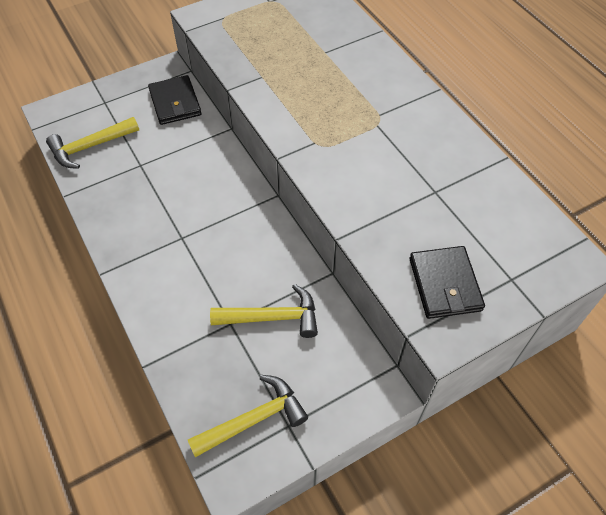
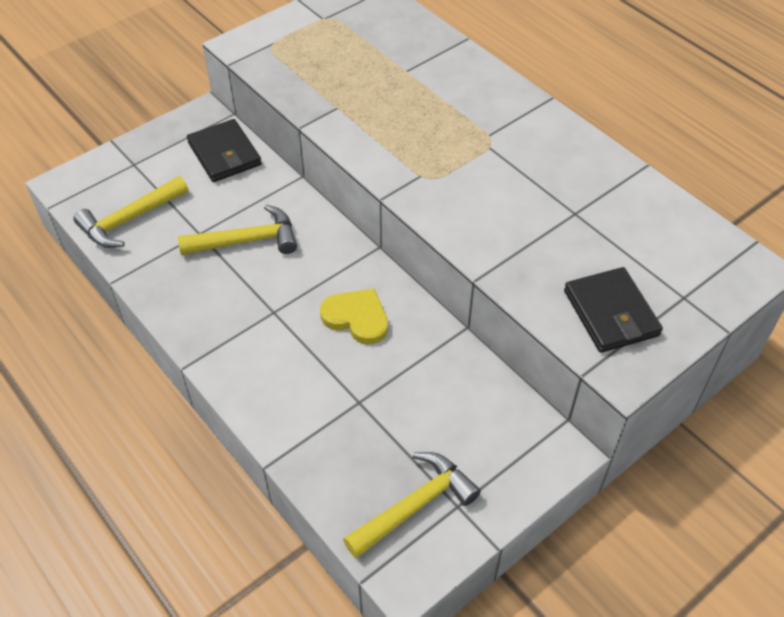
camera: 10 degrees left, 5 degrees down
yellow hammer [210,284,318,338] -> yellow hammer moved to [178,204,297,255]
none -> yellow heart [320,288,388,345]

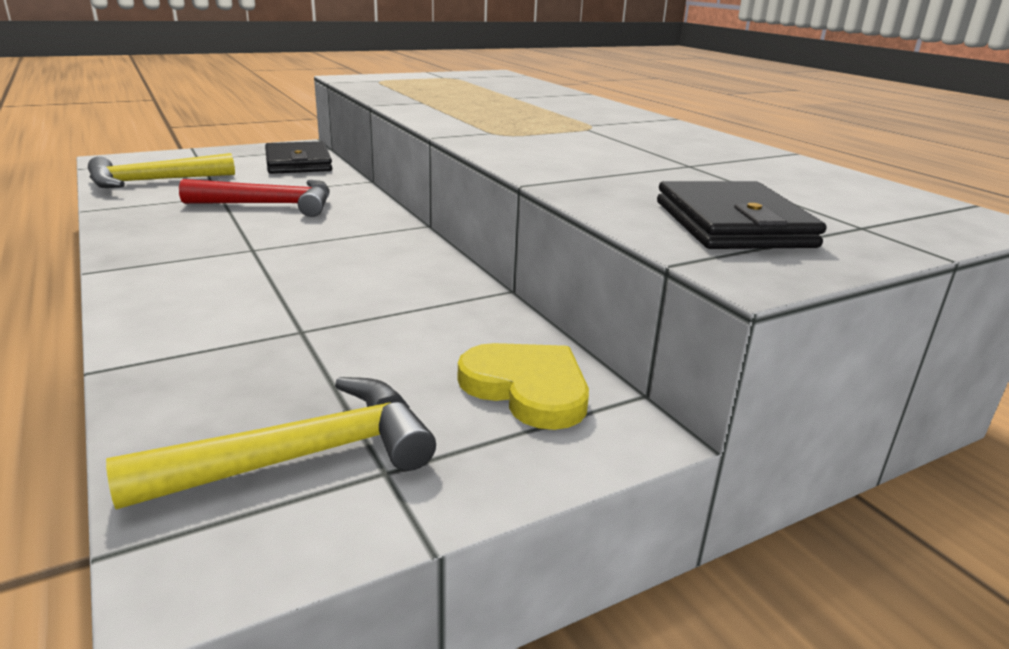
camera: 10 degrees right, 25 degrees down
yellow hammer [178,204,297,255] -> red hammer [179,179,330,217]
yellow heart [320,288,388,345] -> yellow heart moved to [458,343,589,430]

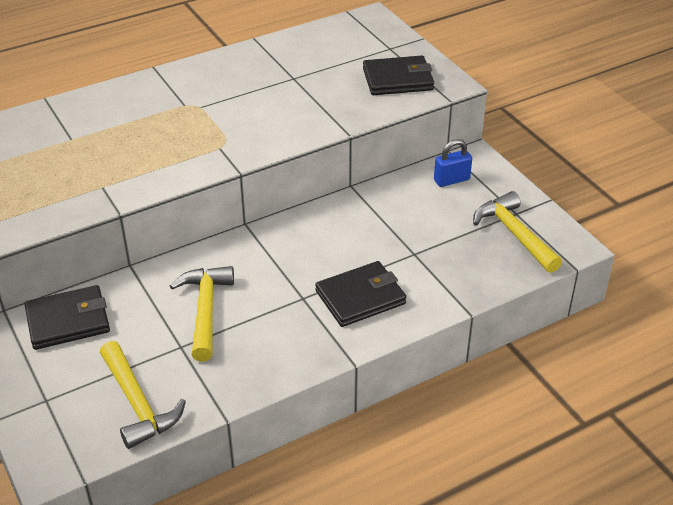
camera: 90 degrees left, 15 degrees up
red hammer [179,179,330,217] -> yellow hammer [170,266,234,361]
yellow heart [458,343,589,430] -> blue padlock [434,139,472,187]
none -> black wallet [315,261,406,327]

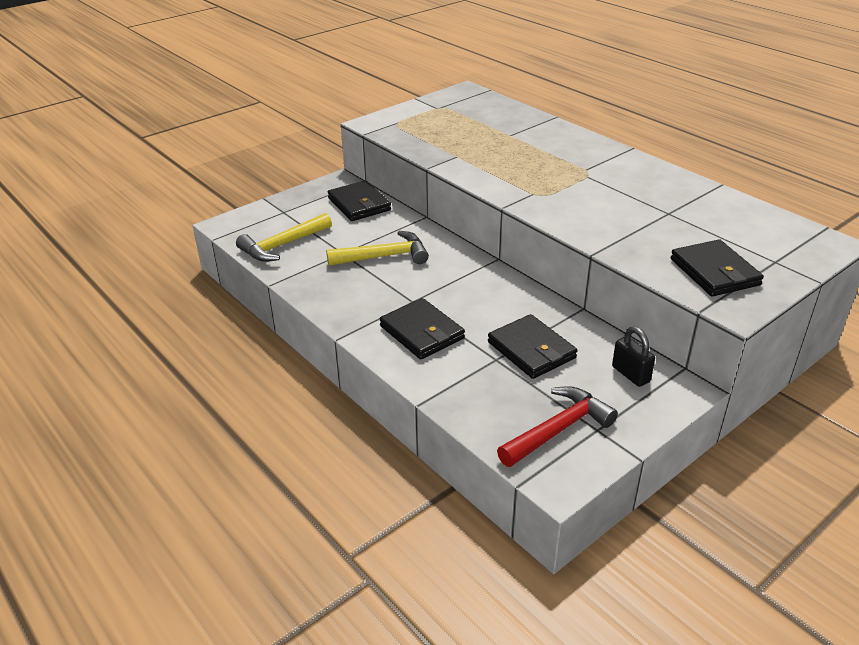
camera: 80 degrees right, 5 degrees down
blue padlock [434,139,472,187] -> black padlock [612,327,655,387]
yellow hammer [473,191,562,273] -> red hammer [497,386,618,467]
none -> black wallet [488,314,578,379]

